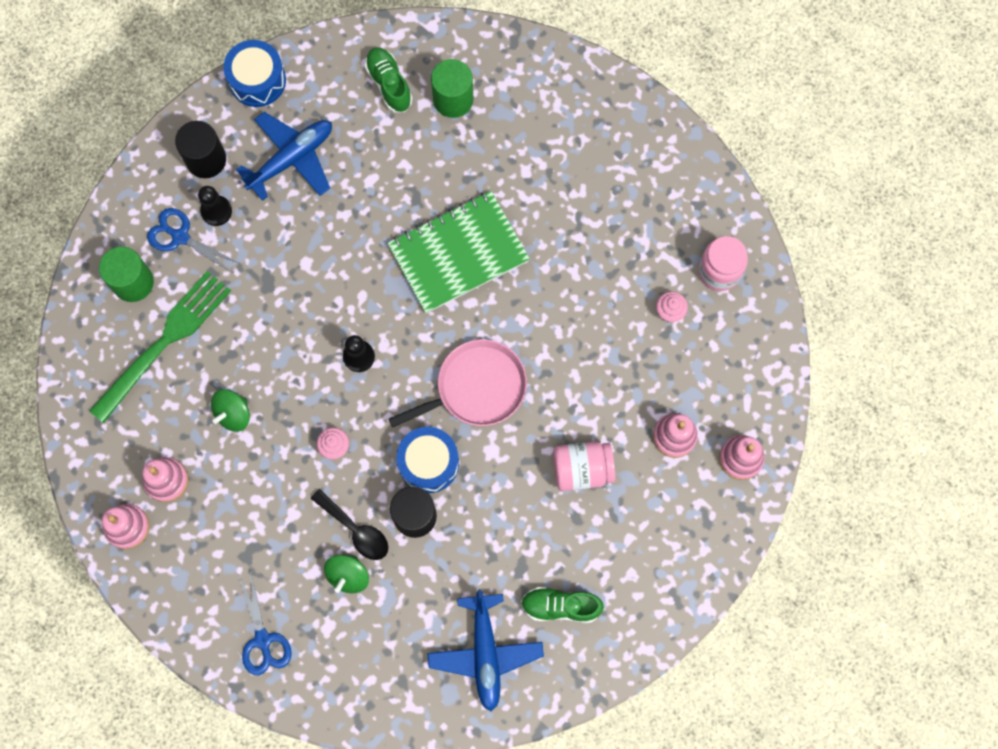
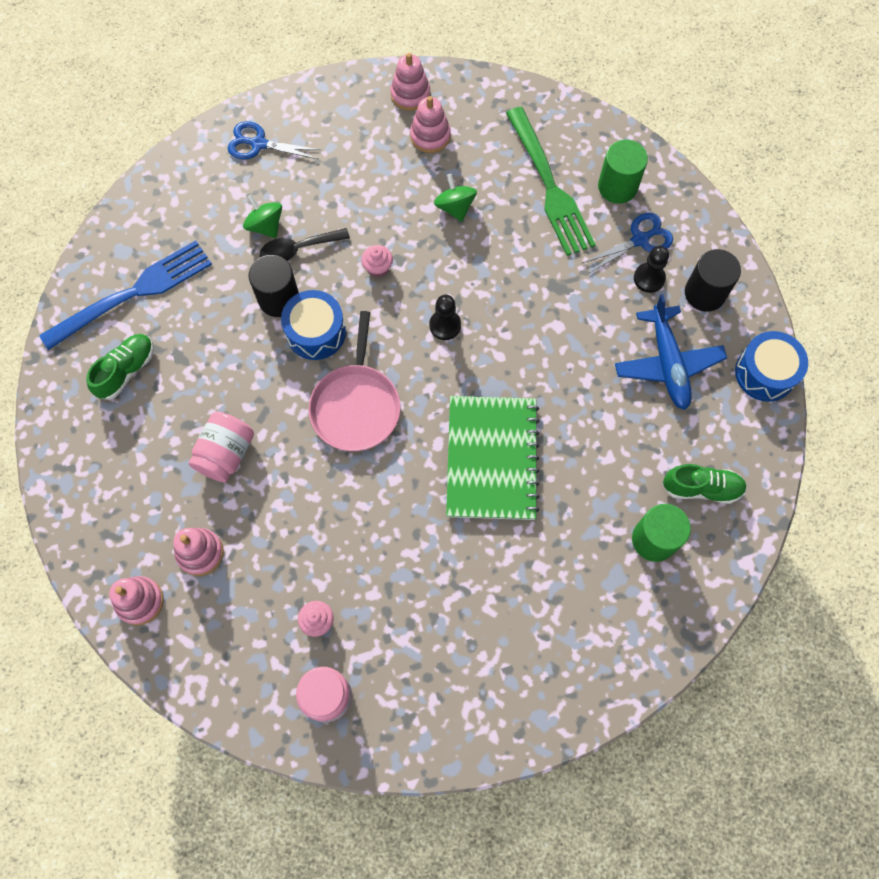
camera: 120 degrees right, 5 degrees down
blue plane [427,589,544,711] -> blue fork [39,240,212,350]

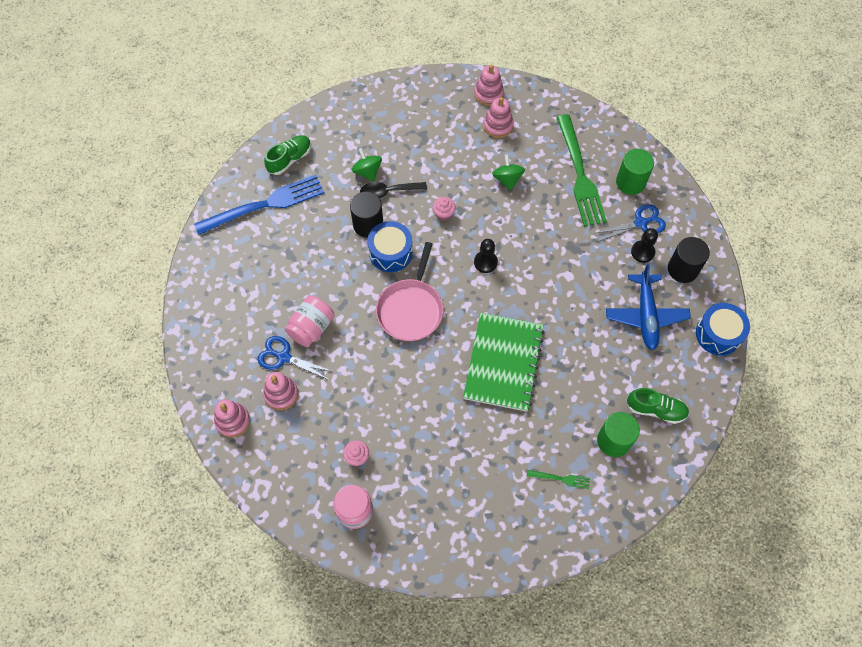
camera: 10 degrees right, 5 degrees down
green shoe [86,334,154,400] -> green shoe moved to [264,135,311,175]
blue scissors [228,121,321,160] -> blue scissors moved to [258,336,334,380]
none -> green fork [527,470,590,489]

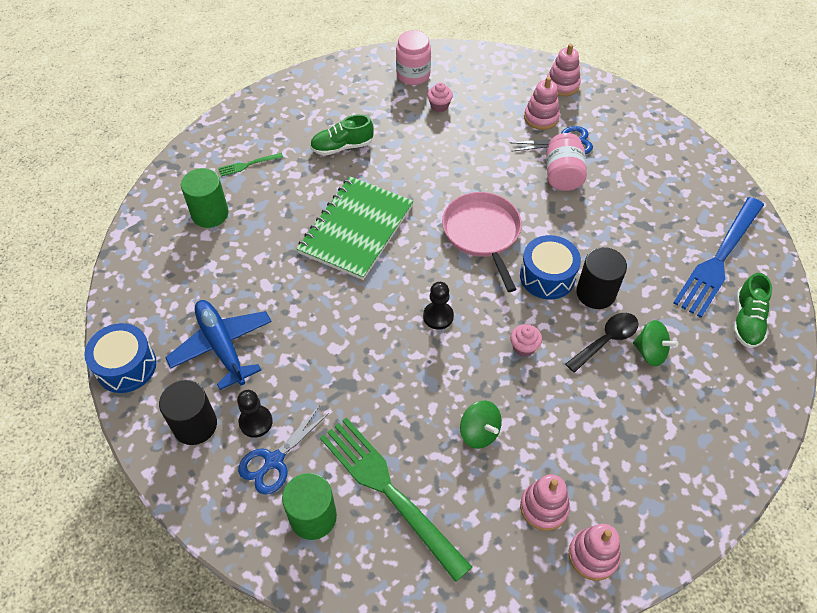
camera: 150 degrees right, 10 degrees down
green notebook [463,313,545,412] -> green notebook turned 45 degrees clockwise [297,176,414,280]
green shoe [627,388,689,424] -> green shoe moved to [310,114,374,156]

